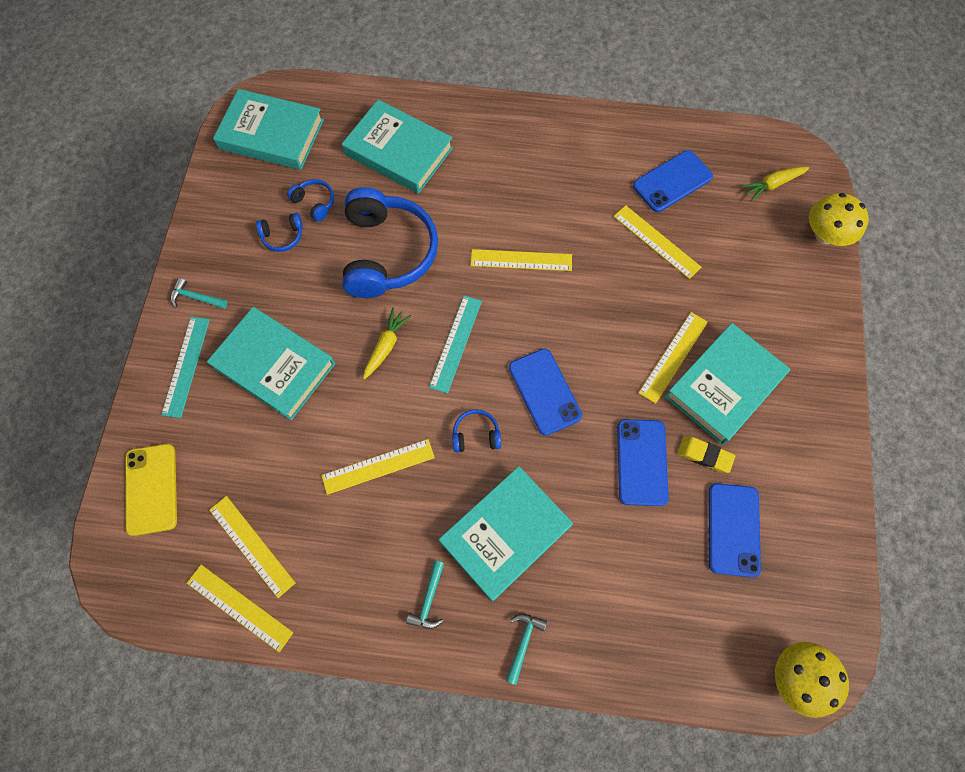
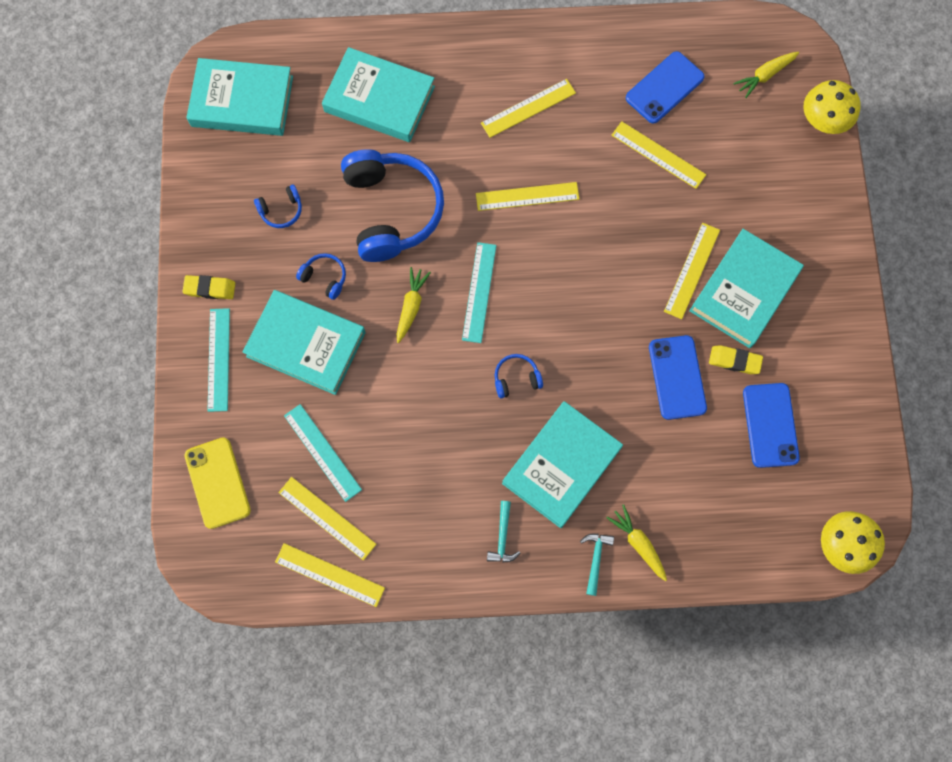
camera: 10 degrees left, 5 degrees up
turquoise hammer [171,278,228,309] -> yellow eraser [182,275,235,299]
blue headphones [287,179,334,222] -> blue headphones moved to [296,253,346,300]
yellow ruler [321,439,435,495] -> yellow ruler moved to [481,79,576,138]
blue phone [509,349,582,436] -> none
none -> turquoise ruler [284,404,362,502]
none -> yellow carrot [606,504,667,581]

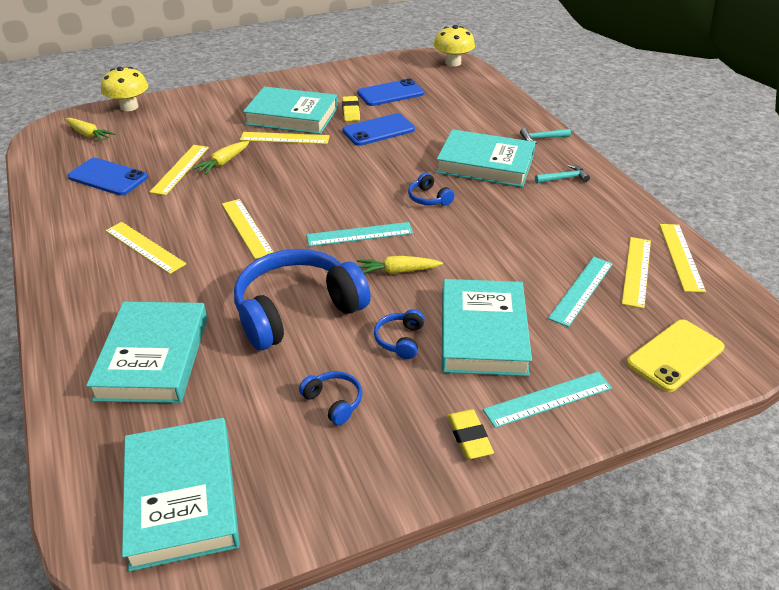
camera: 110 degrees left, 35 degrees down
yellow carrot [606,504,667,581] -> yellow carrot moved to [192,141,249,175]

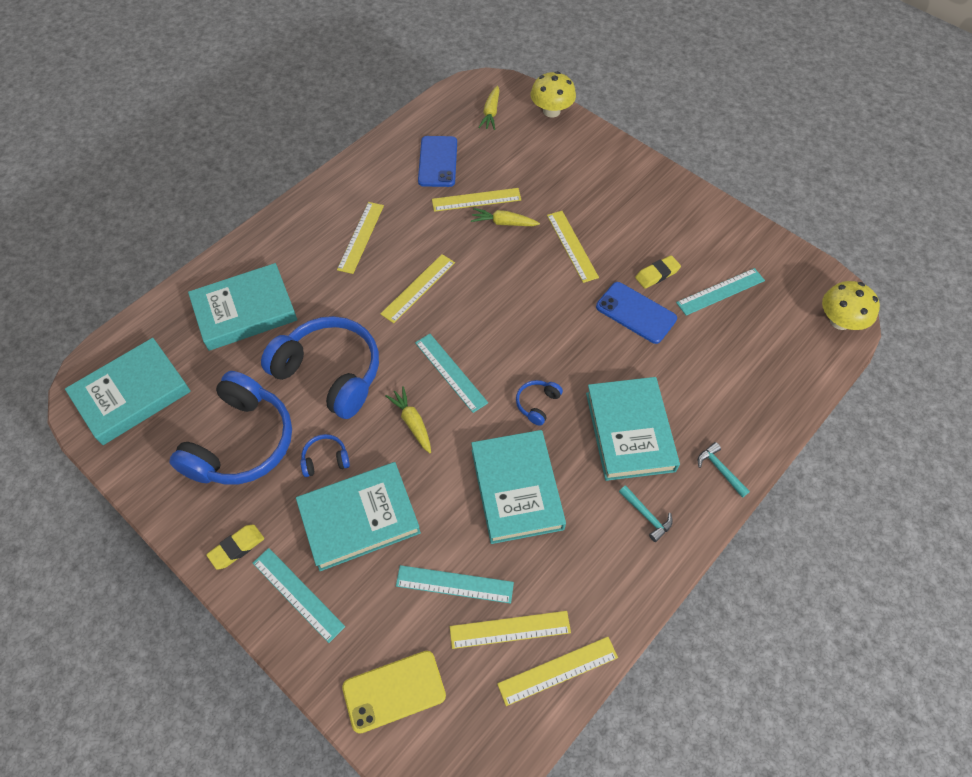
camera: 65 degrees right, 20 degrees up
turquoise book [243,87,338,134] -> turquoise book moved to [471,430,566,544]
blue headphones [299,371,362,425] -> blue headphones [169,371,292,485], size x2.40
blue phone [357,78,425,106] -> turquoise ruler [676,268,765,316]
yellow phone [627,320,725,392] -> yellow phone turned 45 degrees counterclockwise [342,651,446,734]

